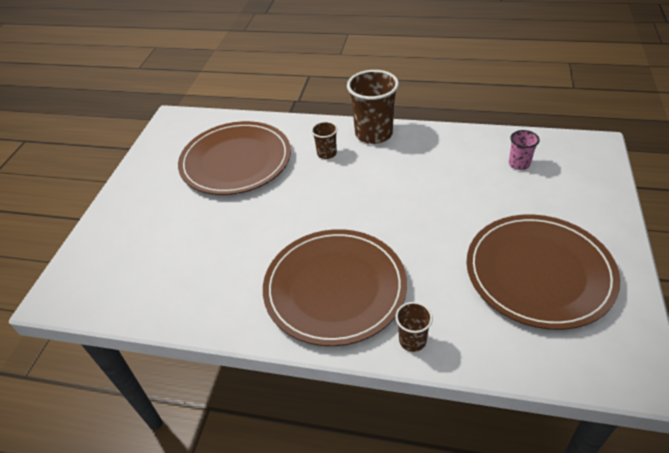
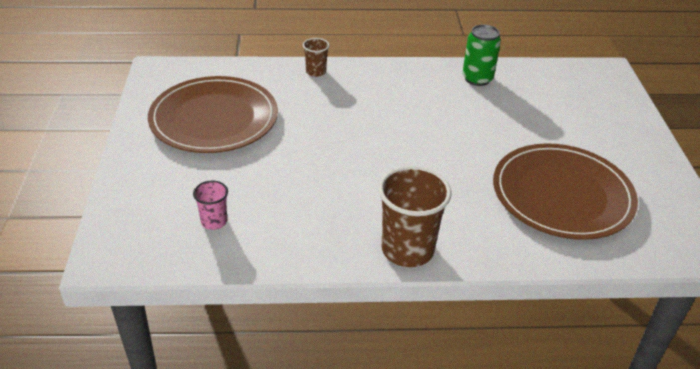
camera: 160 degrees right, 5 degrees down
brown plate [263,229,407,346] -> none
brown cup [311,121,338,159] -> none
none -> green can [462,25,501,86]

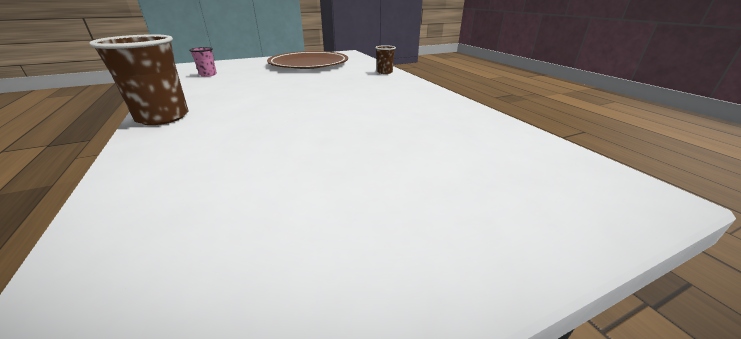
camera: 70 degrees right, 10 degrees down
green can [462,25,501,86] -> none
brown plate [493,143,638,240] -> none

